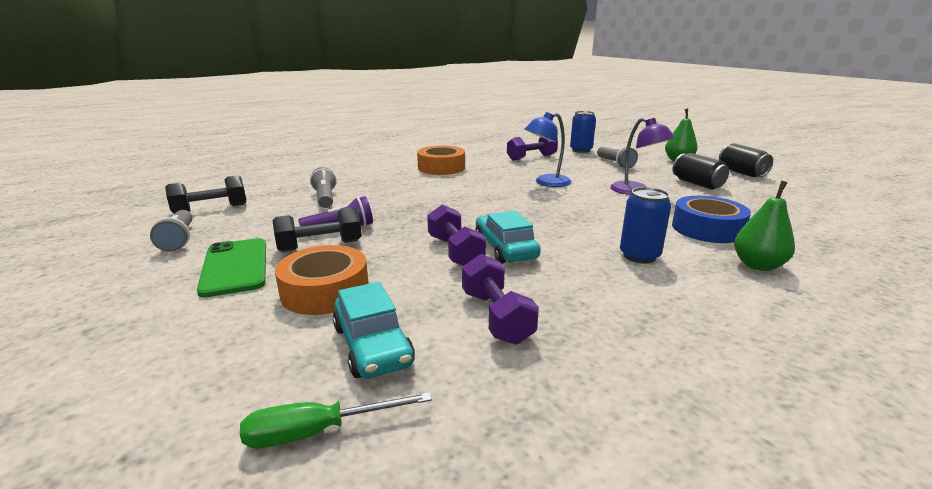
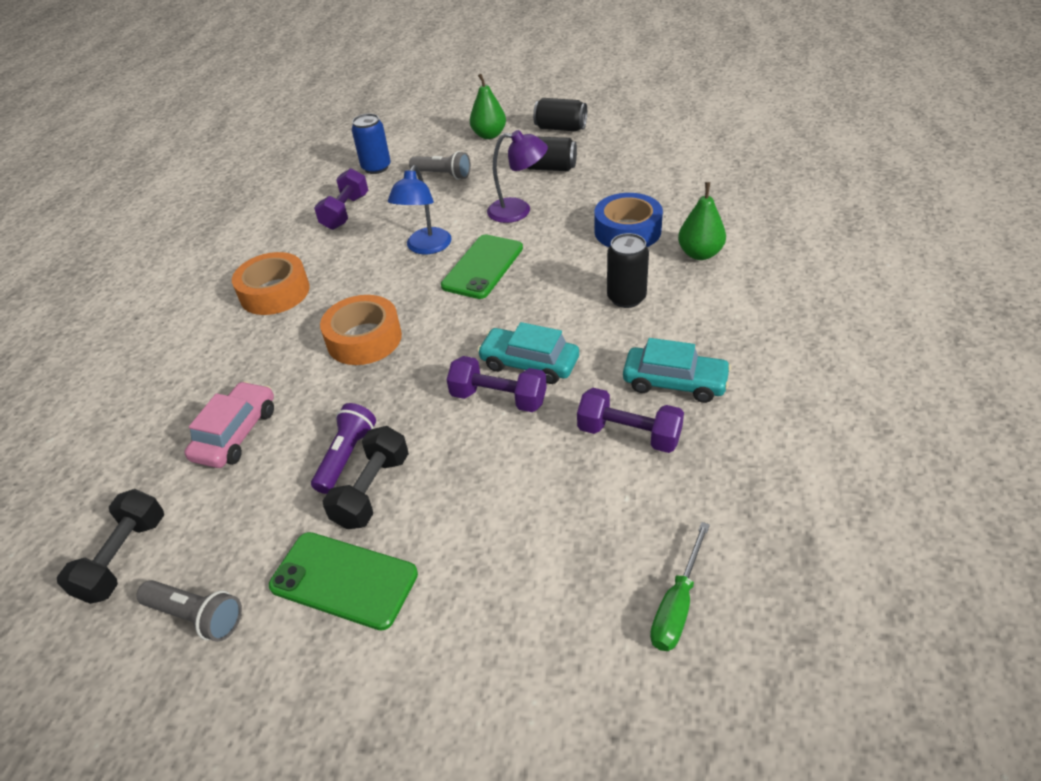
camera: 45 degrees left, 20 degrees up
orange tape [275,245,369,315] -> orange tape moved to [320,295,402,365]
grey flashlight [310,167,337,208] -> pink car [184,381,274,468]
turquoise car [333,282,415,379] -> turquoise car moved to [623,338,731,403]
blue can [620,187,671,263] -> black can [607,233,649,308]
none -> green phone [441,234,523,299]

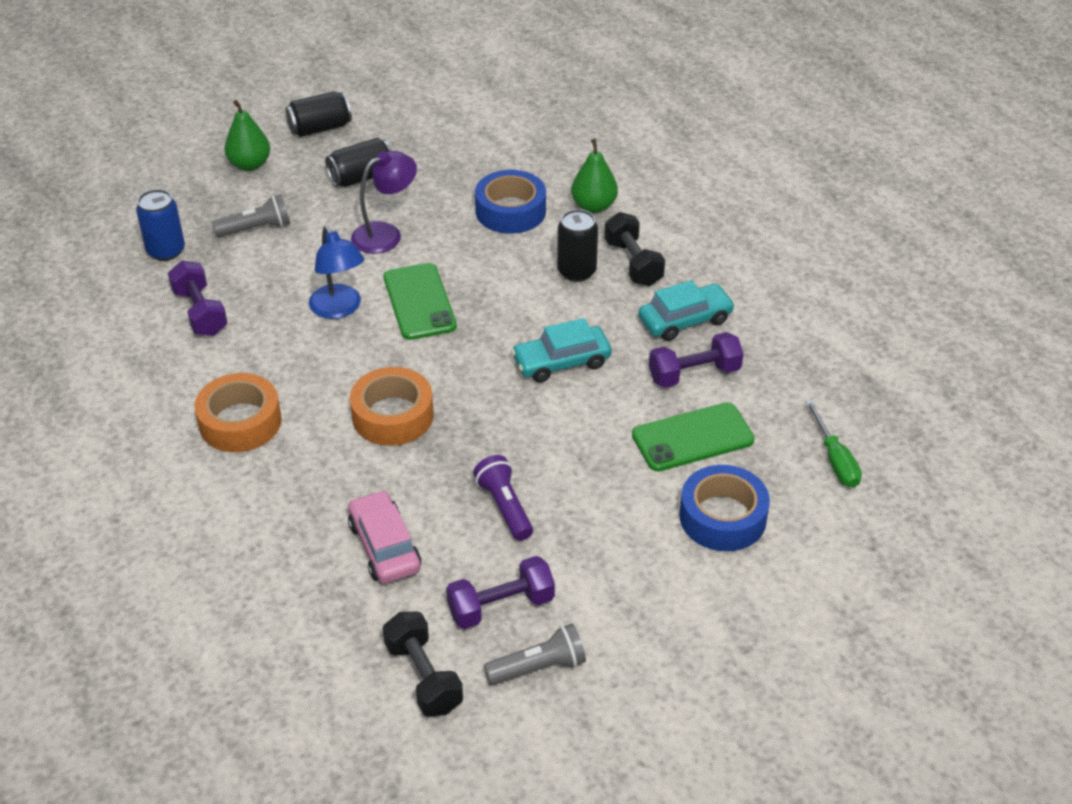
camera: 45 degrees left, 0 degrees up
green phone [269,532,418,631] -> green phone moved to [632,403,755,471]
black dumbbell [323,426,409,529] -> black dumbbell moved to [604,212,665,286]
purple dumbbell [447,356,547,412] -> purple dumbbell moved to [446,556,555,629]
none -> blue tape [680,465,770,551]

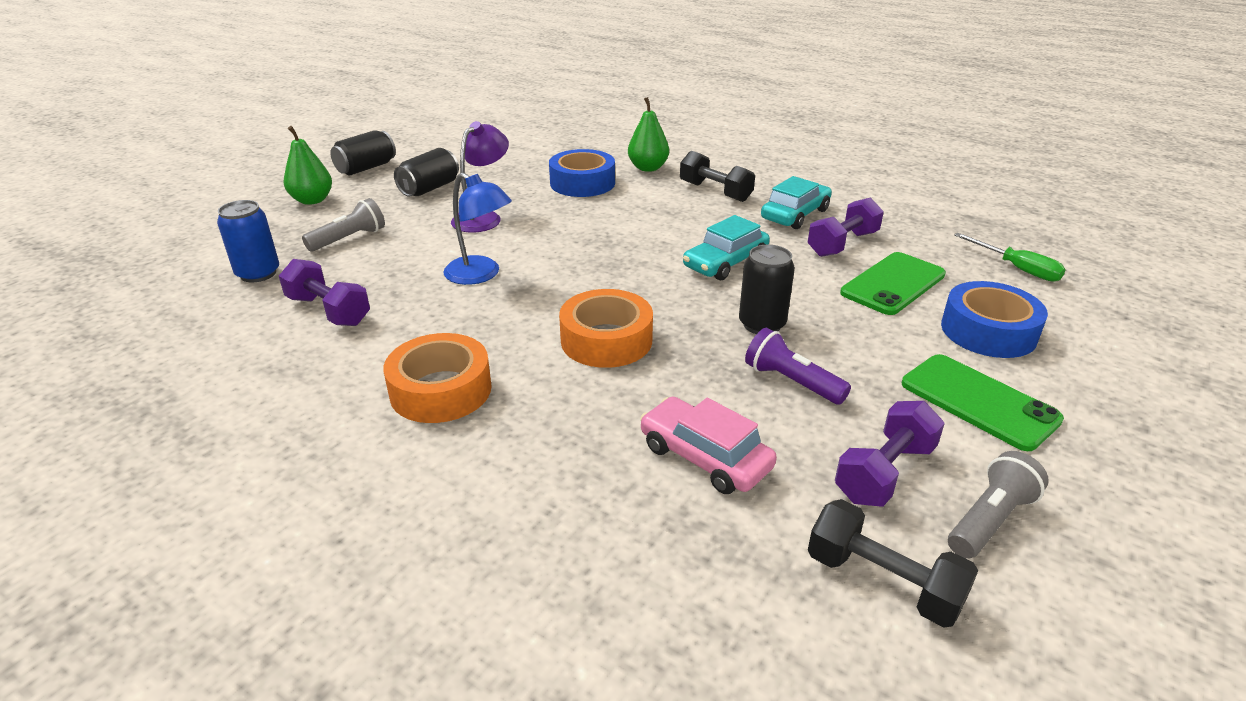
camera: 25 degrees left, 10 degrees down
green phone [383,263,457,340] -> green phone moved to [902,354,1064,451]
black can [557,209,598,282] -> black can moved to [739,245,795,334]

